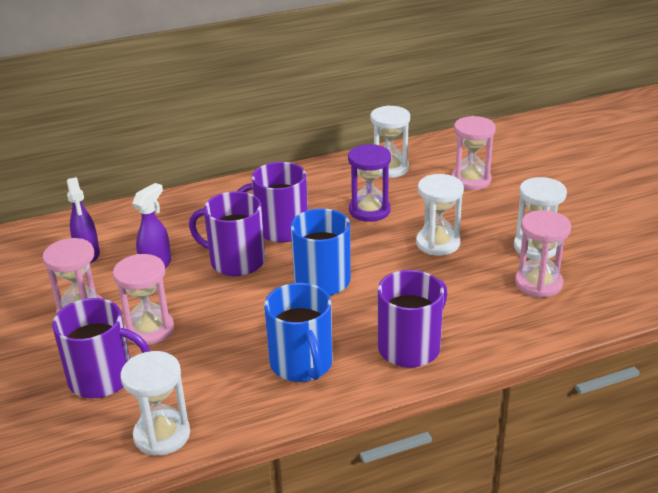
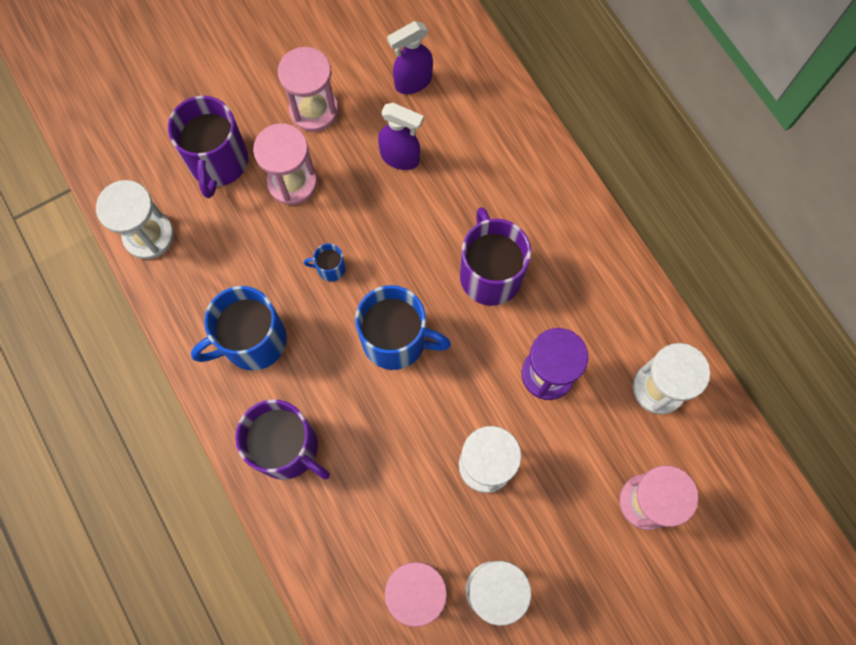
camera: 80 degrees right, 40 degrees up
purple mug [189,191,265,276] -> none
none -> blue mug [304,243,346,282]

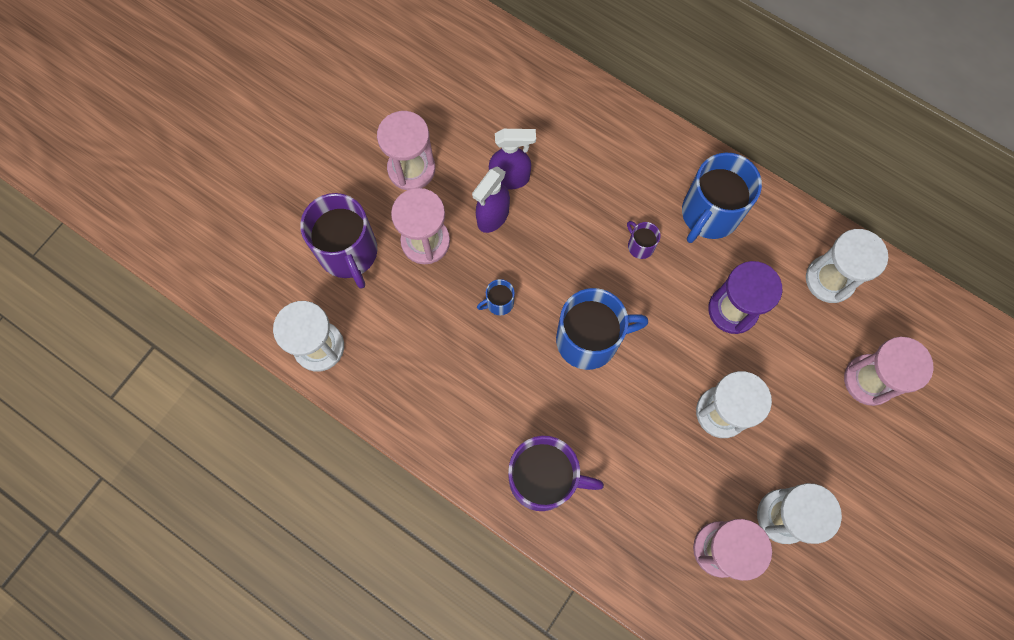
camera: 25 degrees left, 0 degrees up
blue mug [191,286,287,371] -> blue mug moved to [682,152,762,243]
purple spray bottle [387,21,433,94] -> purple spray bottle moved to [472,166,510,233]
purple mug [460,207,531,306] -> purple mug [627,221,661,259], size x0.45

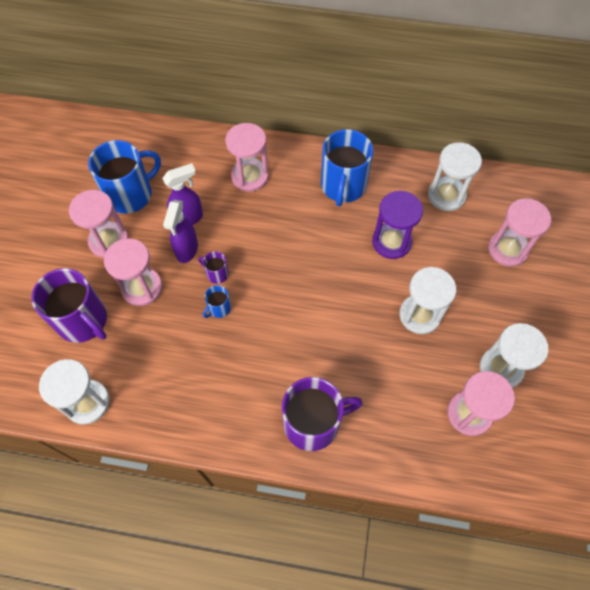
camera: 25 degrees left, 10 degrees down
blue mug [556,288,648,370] -> blue mug moved to [88,140,161,214]
purple mug [627,221,661,259] -> purple mug moved to [198,251,229,284]
none -> pink hourglass [225,123,269,192]

